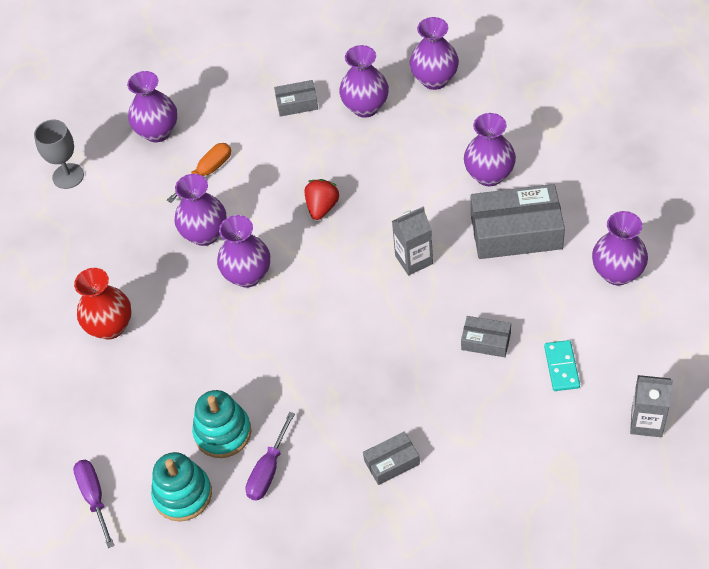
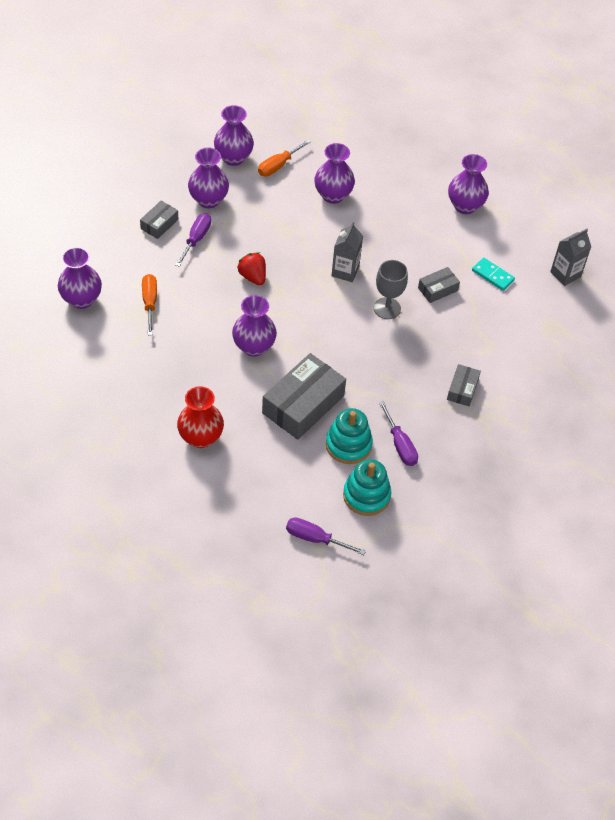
camera: 55 degrees left, 0 degrees up
grey goblet [34,120,84,189] -> grey goblet moved to [374,260,408,319]
purple vase [175,174,226,246] -> none
grey box [471,184,565,259] -> grey box moved to [262,353,346,440]
none -> purple screwdriver [175,213,211,267]
none -> orange screwdriver [258,139,312,176]

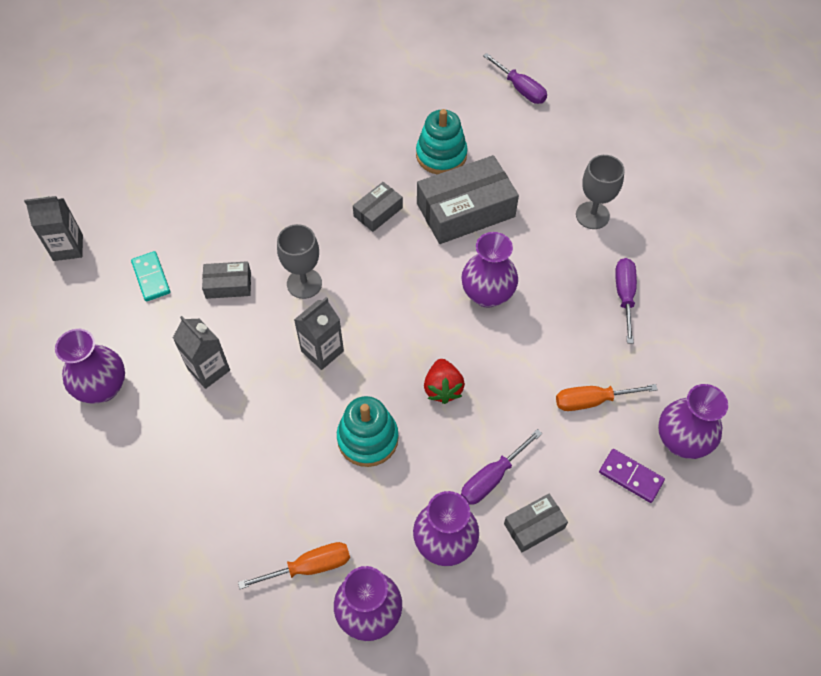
camera: 150 degrees left, 5 degrees up
orange screwdriver [142,274,157,335] -> orange screwdriver turned 60 degrees clockwise [556,384,658,411]
red vase [177,386,224,448] -> grey goblet [576,155,625,229]
purple vase [314,143,355,204] -> none
turquoise stacking toy [343,459,391,516] -> turquoise stacking toy moved to [337,396,399,467]
purple screwdriver [379,401,418,466] -> purple screwdriver moved to [615,258,637,344]
grey box [447,364,481,407] -> grey box moved to [353,182,403,232]
none -> grey carton [173,316,230,389]
none -> purple domino [599,449,665,503]

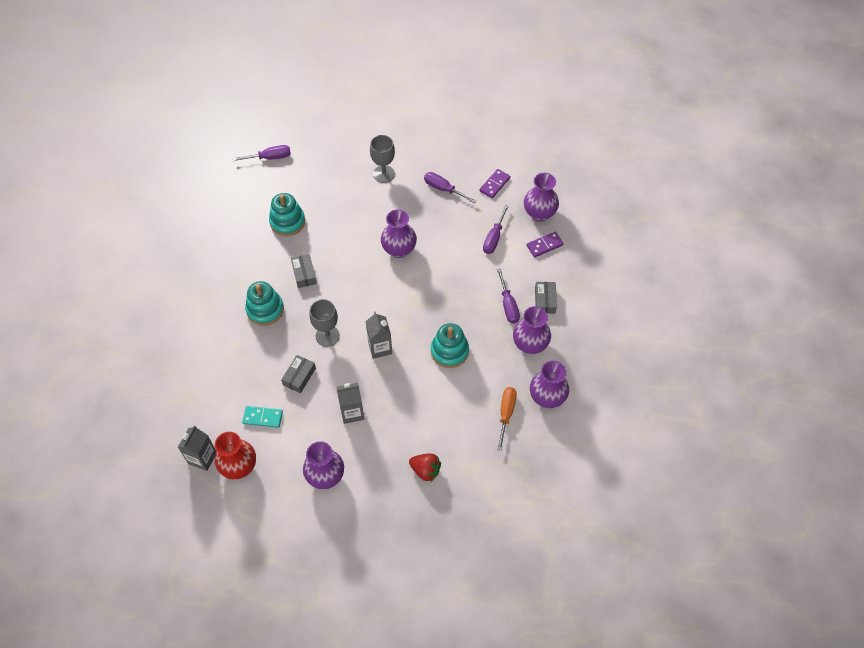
camera: 60 degrees left, 0 degrees up
grey box [417,155,519,244] -> none
red strawberry [424,359,465,404] -> red strawberry moved to [409,453,441,482]
orange screwdriver [556,384,658,411] -> purple screwdriver [483,205,509,254]
none -> red vase [215,432,256,480]
none -> turquoise stacking toy [245,281,284,326]
none -> purple domino [479,169,511,198]

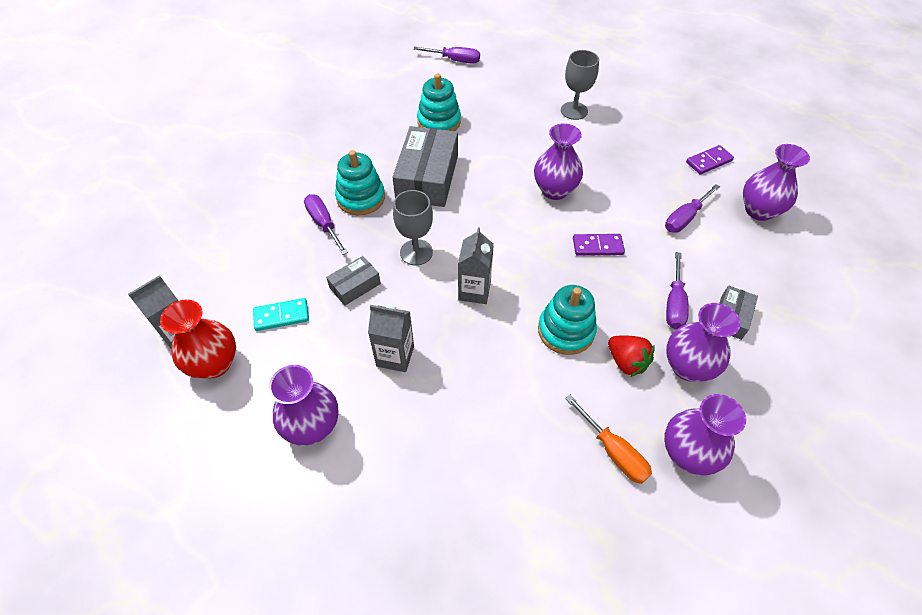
camera: 25 degrees right, 5 degrees down
turquoise domino [242,406,283,428] -> turquoise domino turned 45 degrees counterclockwise [253,298,309,331]
grey box [291,254,317,288] -> grey box [393,126,458,207], size x1.98
red strawberry [409,453,441,482] -> red strawberry moved to [608,335,655,377]
purple screwdriver [424,172,476,203] -> purple screwdriver moved to [304,194,348,255]
orange screwdriver [497,387,517,451] -> orange screwdriver turned 105 degrees clockwise [565,395,652,484]
purple domino [527,232,564,257] -> purple domino moved to [573,234,625,256]

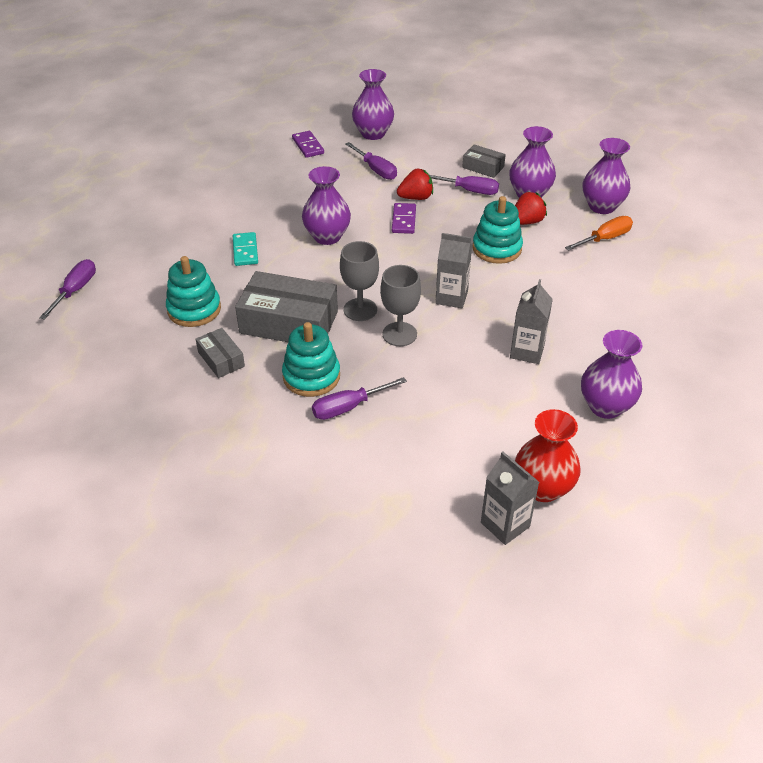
camera: 85 degrees left, 10 degrees down
turquoise domino [253,298,309,331] -> turquoise domino moved to [233,232,258,266]
grey box [326,256,381,306] -> grey box moved to [196,328,245,378]
grey goblet [561,50,599,120] -> grey goblet moved to [340,241,379,321]
none -> red strawberry [397,169,433,200]

